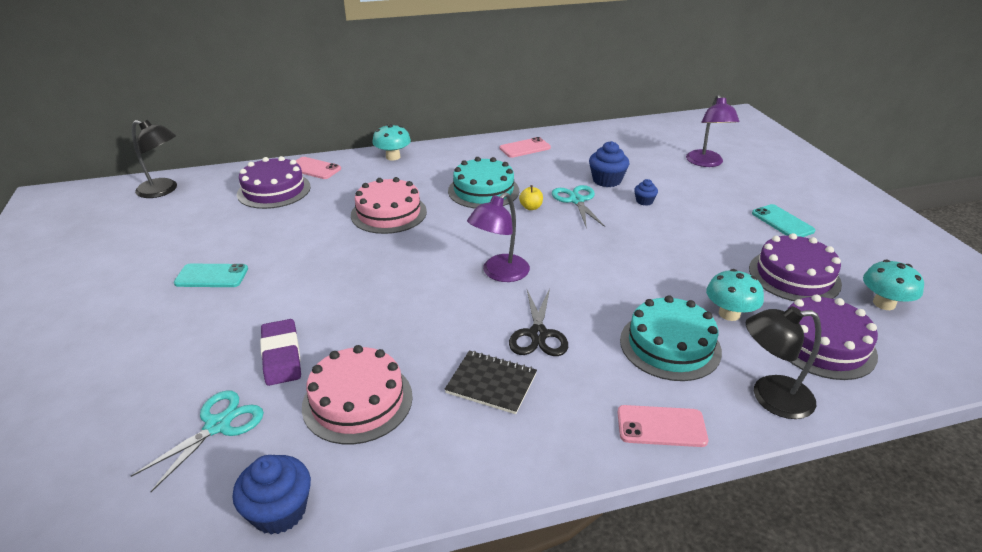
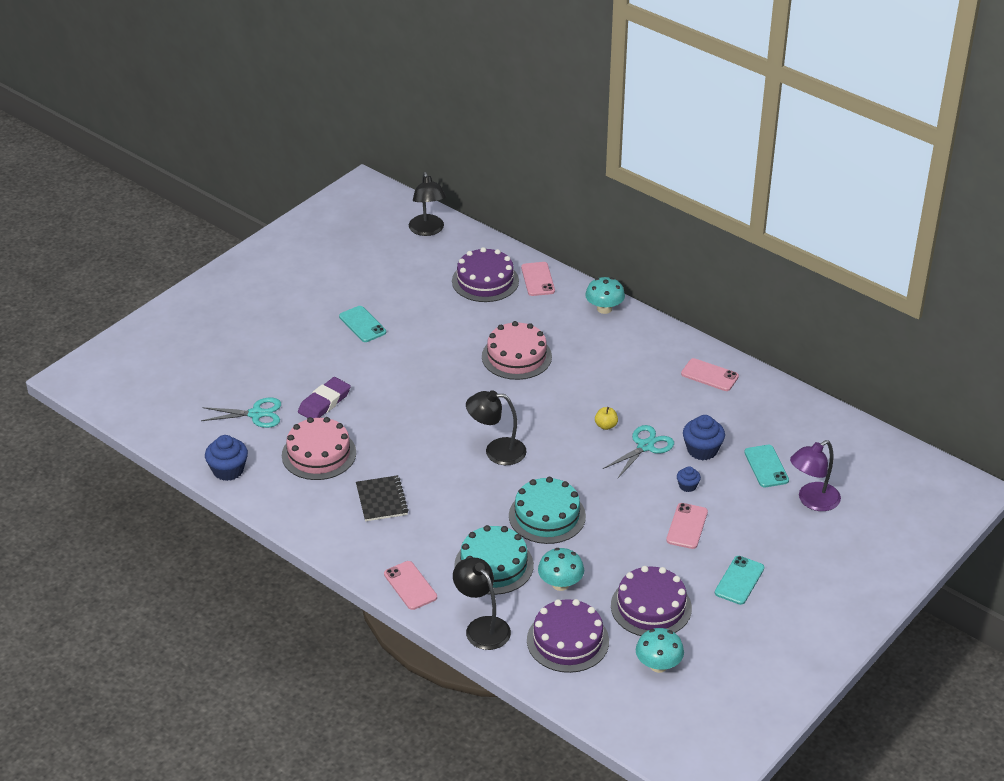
camera: 55 degrees right, 5 degrees up
turquoise cake [448,157,519,209] -> turquoise cake moved to [509,477,586,544]
purple lamp [467,192,530,282] -> black lamp [466,390,526,465]
black scissors [509,289,568,356] -> none
none -> pink phone [666,503,708,549]
none -> turquoise phone [744,445,789,487]

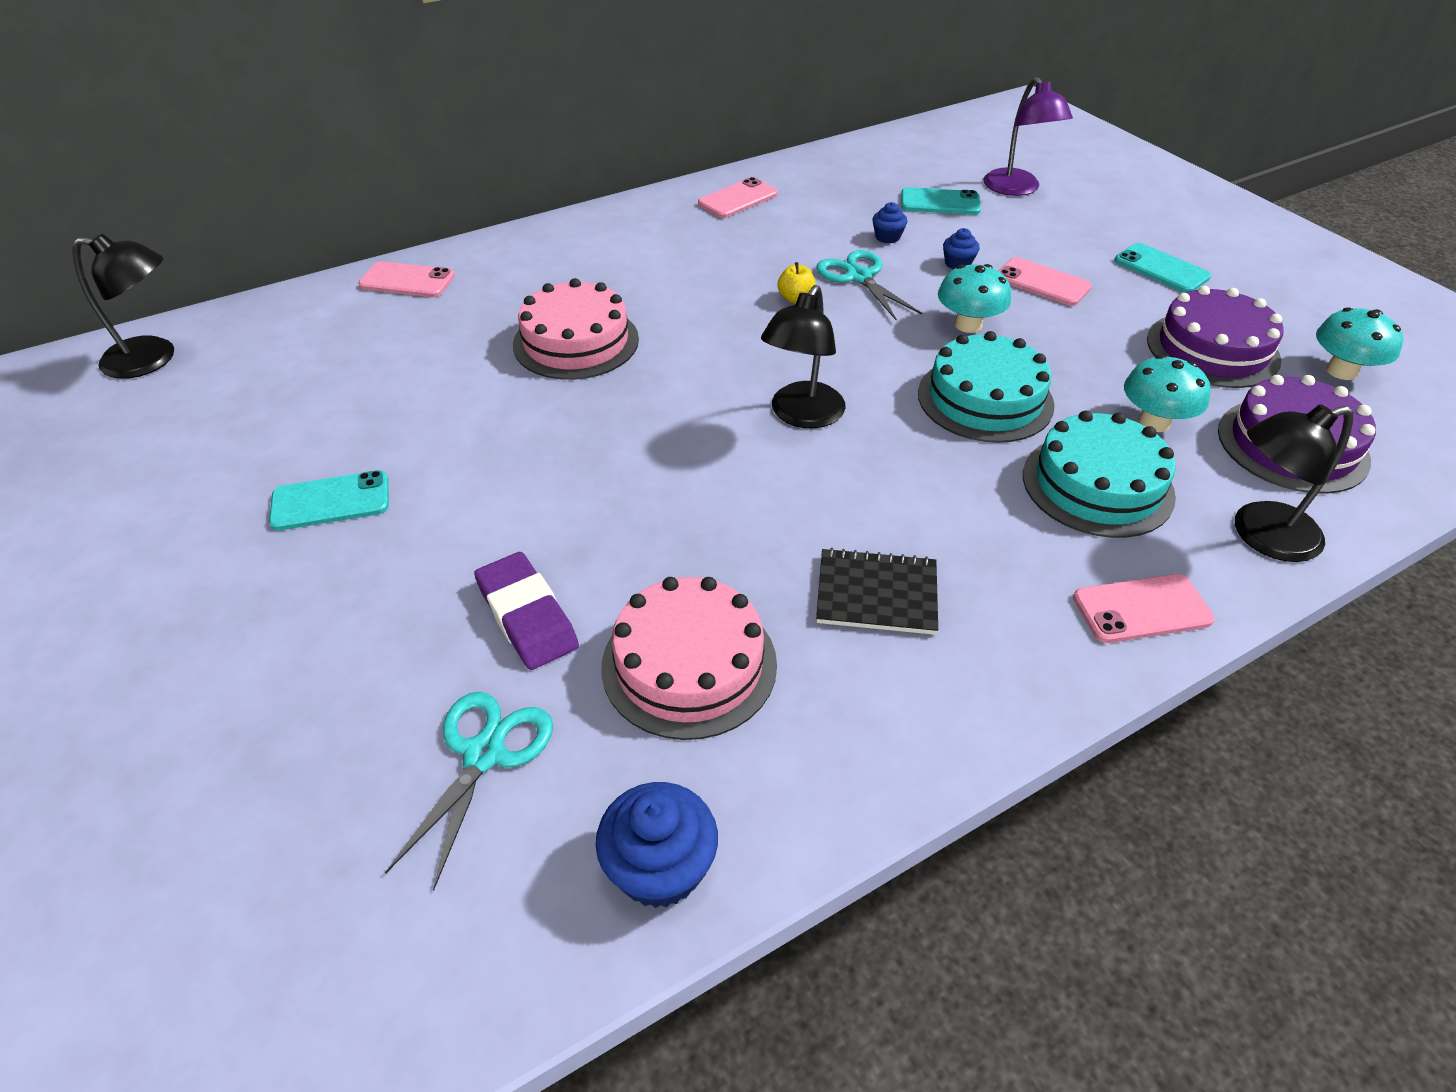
camera: 70 degrees left, 5 degrees up
purple cake [452,247,519,302] -> none
turquoise mushroom [585,277,625,314] -> turquoise mushroom moved to [938,264,1011,333]
blue cupcake [683,415,725,460] -> blue cupcake [872,202,907,244], size x0.56

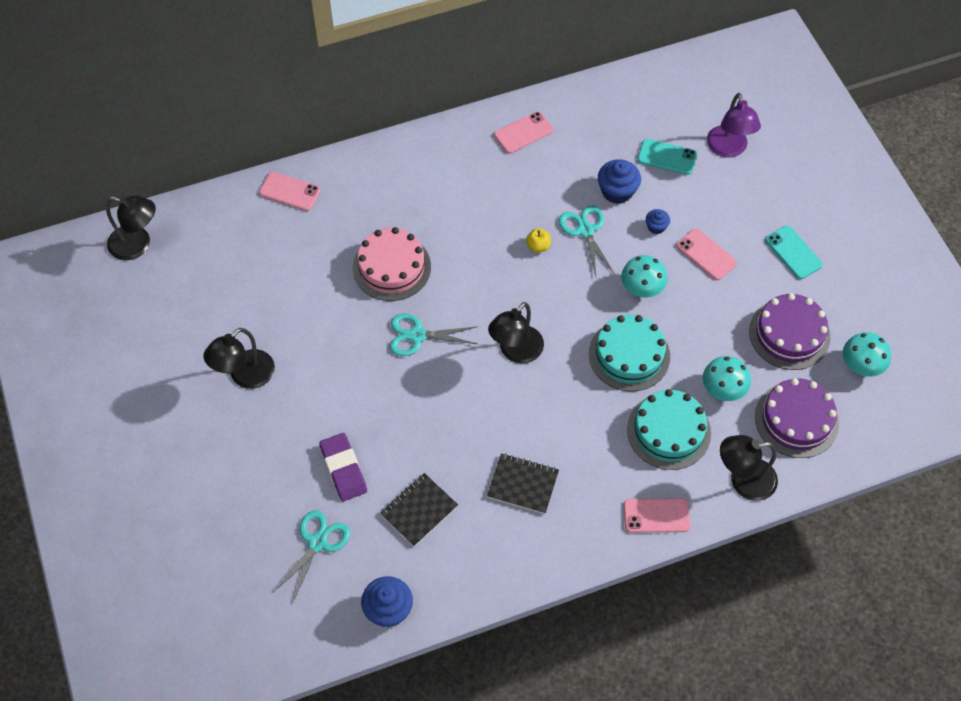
camera: 10 degrees right, 15 degrees up
turquoise phone [269,470,389,531] -> black lamp [204,328,275,389]
pink cake [601,577,777,740] -> black notebook [380,473,458,547]
blue cupcake [872,202,907,244] -> blue cupcake [598,159,641,204], size x1.79
none -> turquoise scissors [390,314,478,356]

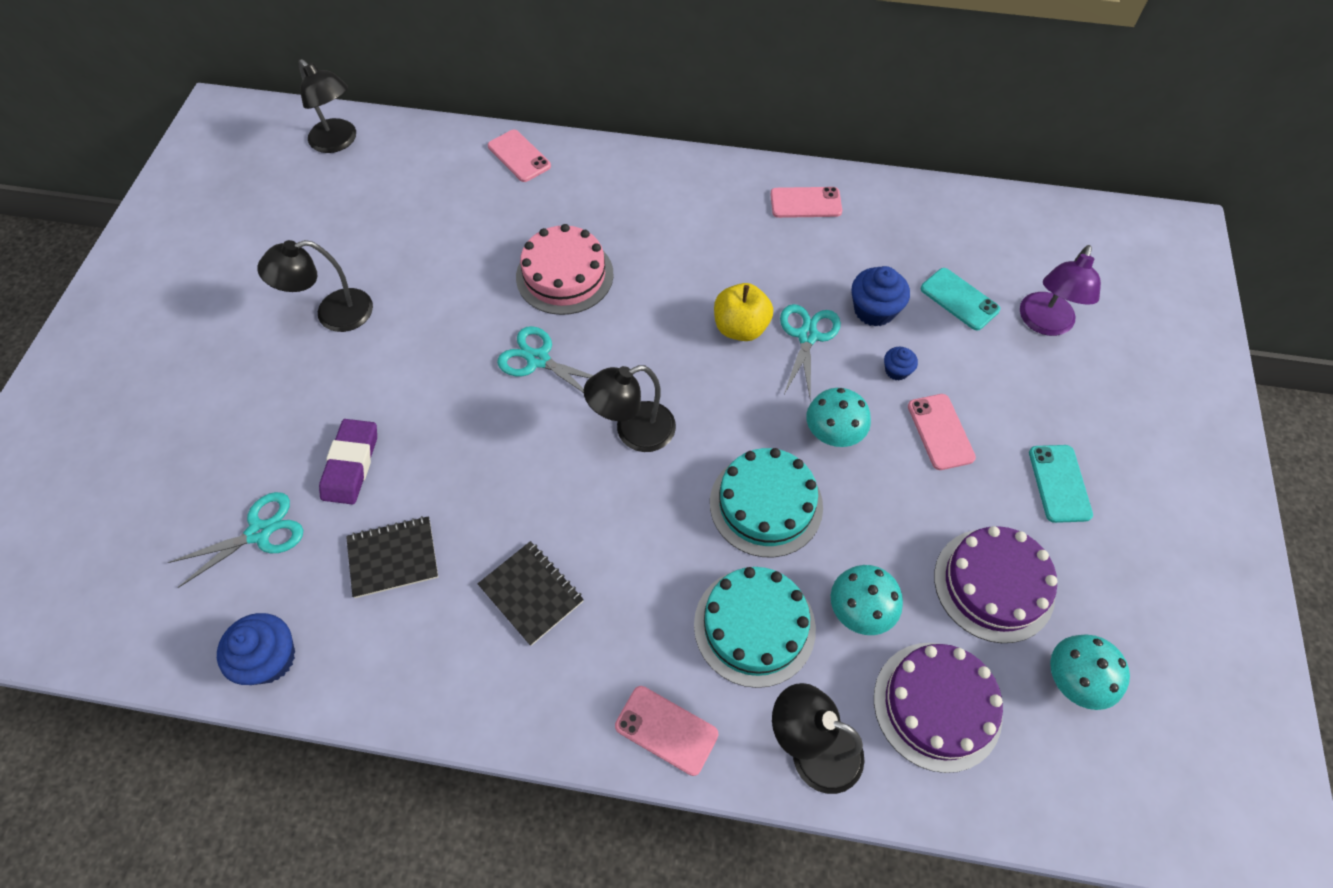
camera: 30 degrees right, 0 degrees up
yellow apple [526,228,551,253] -> yellow apple [714,283,773,341], size x1.80

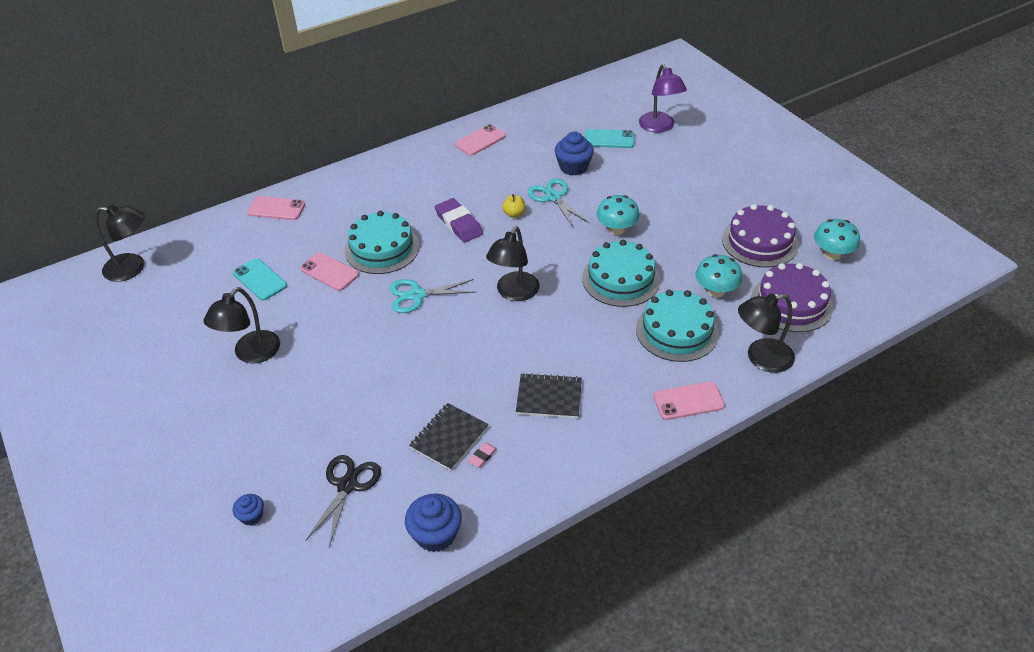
camera: 40 degrees left, 15 degrees down
turquoise scissors [168,492,303,588] -> black scissors [305,455,381,547]
purple eraser [319,419,377,505] -> purple eraser moved to [435,198,483,243]
pink cake [516,224,613,315] -> turquoise cake [345,211,419,274]
yellow apple [714,283,773,341] -> yellow apple [502,194,525,218], size x0.56
blue cupcake [884,347,918,380] -> blue cupcake moved to [232,494,264,526]
pink phone [908,394,976,470] -> pink phone moved to [300,252,359,291]
turquoise phone [1029,445,1093,523] -> turquoise phone moved to [233,258,287,300]
none -> pink eraser [468,443,497,467]

